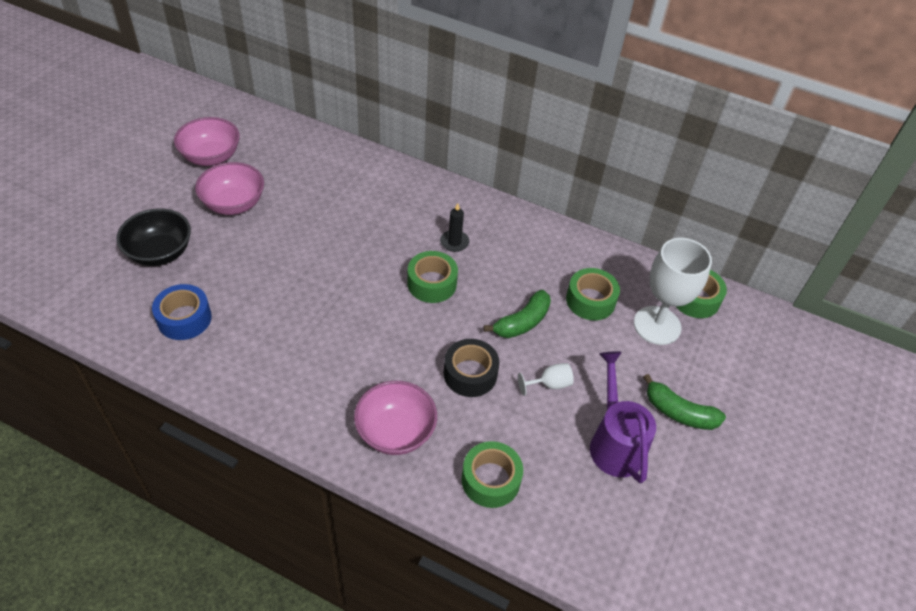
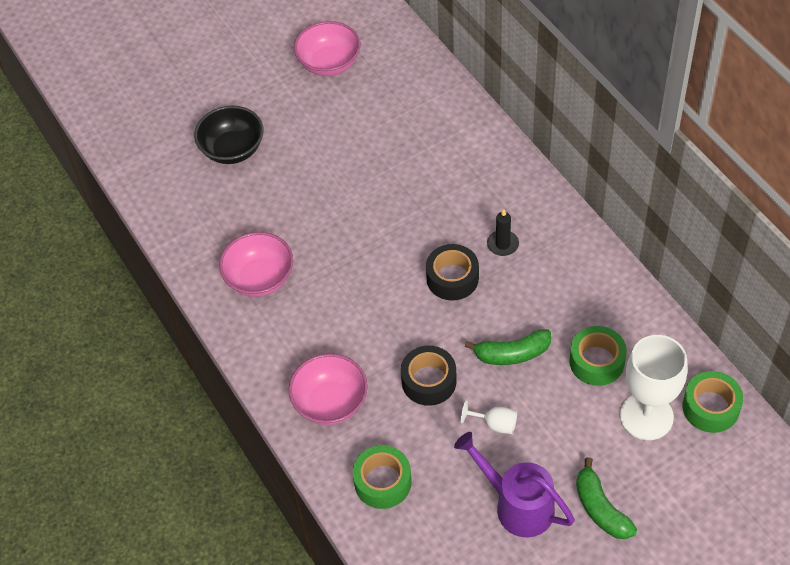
camera: 40 degrees right, 5 degrees up
blue tape [152,284,212,340] -> none
pink bowl [195,162,264,215] -> pink bowl moved to [219,232,293,297]
green tape [407,251,458,303] -> black tape [426,244,479,301]
purple watering can [590,351,656,483] -> purple watering can turned 75 degrees counterclockwise [454,432,575,537]

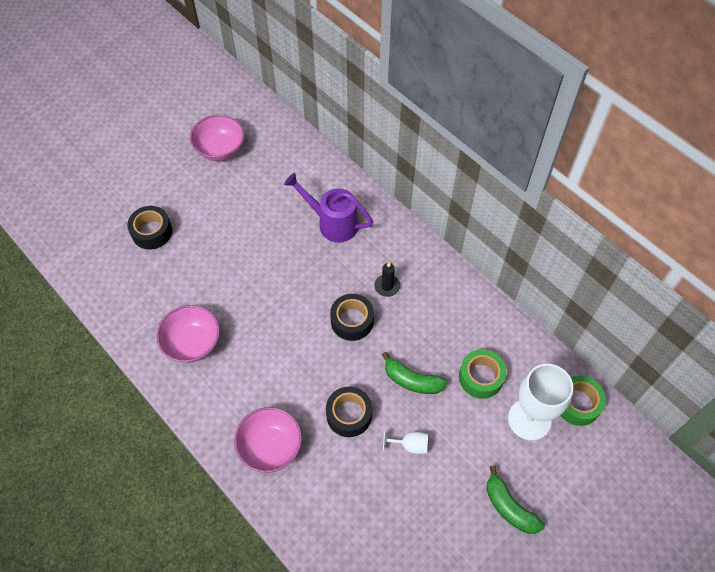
camera: 15 degrees left, 5 degrees up
black bowl [194,106,263,164] -> black tape [127,206,172,250]
green tape [353,445,412,509] -> none
purple watering can [454,432,575,537] -> purple watering can moved to [284,173,373,242]
green banana [465,329,551,365] -> green banana turned 45 degrees clockwise [382,352,448,394]

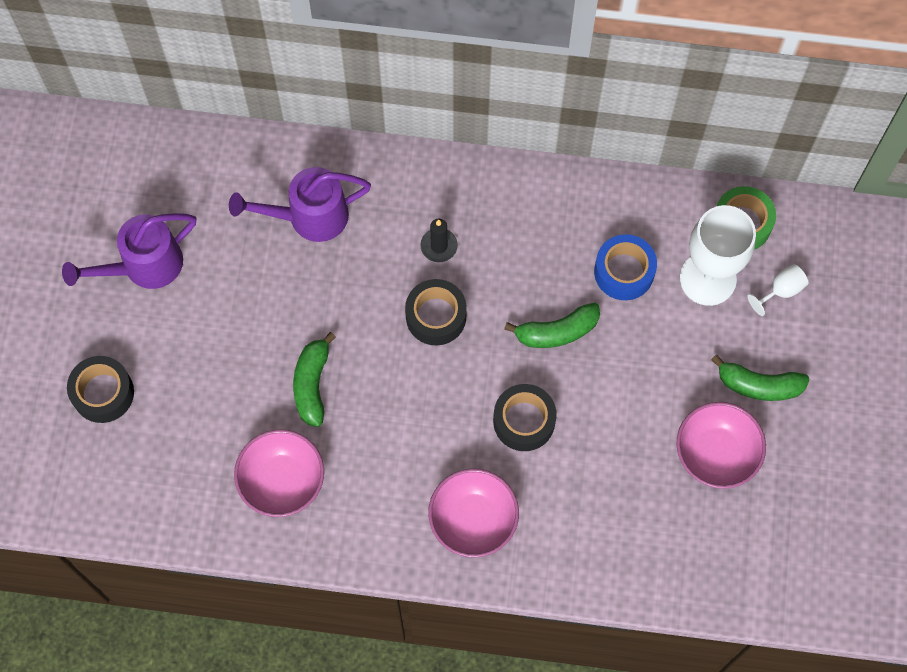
camera: 40 degrees left, 10 degrees up
pink bowl [190,115,245,161] -> pink bowl moved to [676,402,766,489]
white goblet [383,430,428,454] -> white goblet moved to [748,264,809,316]
green tape [459,349,507,399] -> blue tape [594,234,657,300]
none -> purple watering can [62,213,197,289]
none -> green banana [293,332,336,427]

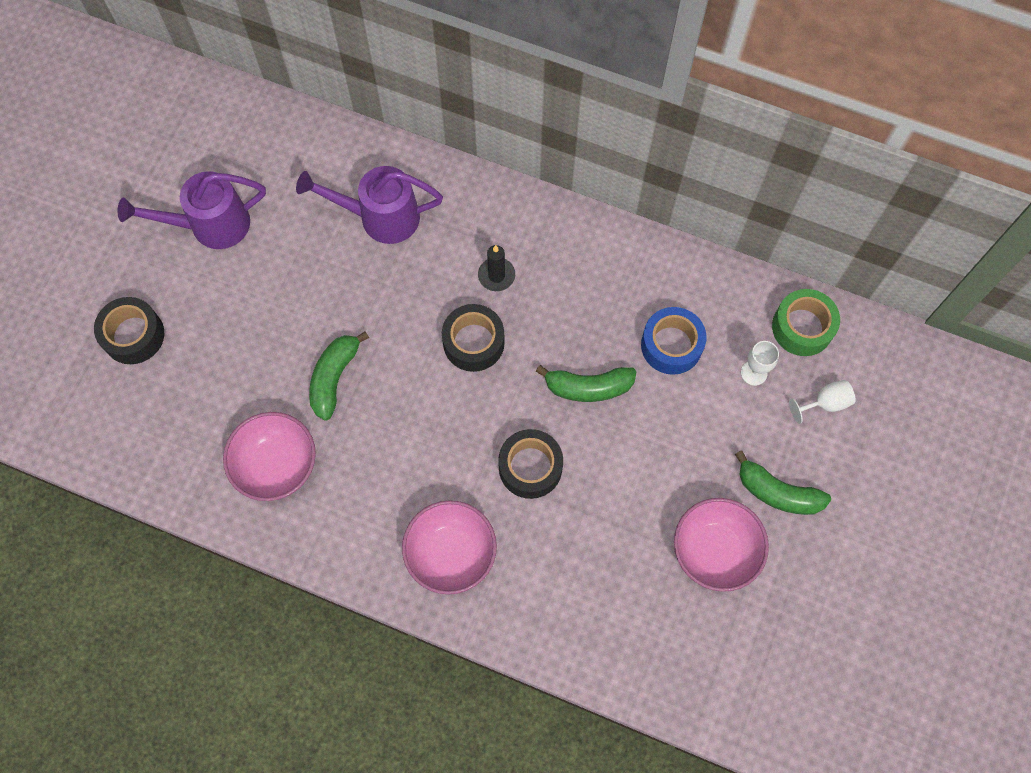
camera: 15 degrees right, 0 degrees up
white goblet [680,205,756,306] -> white goblet [741,341,779,386], size x0.45

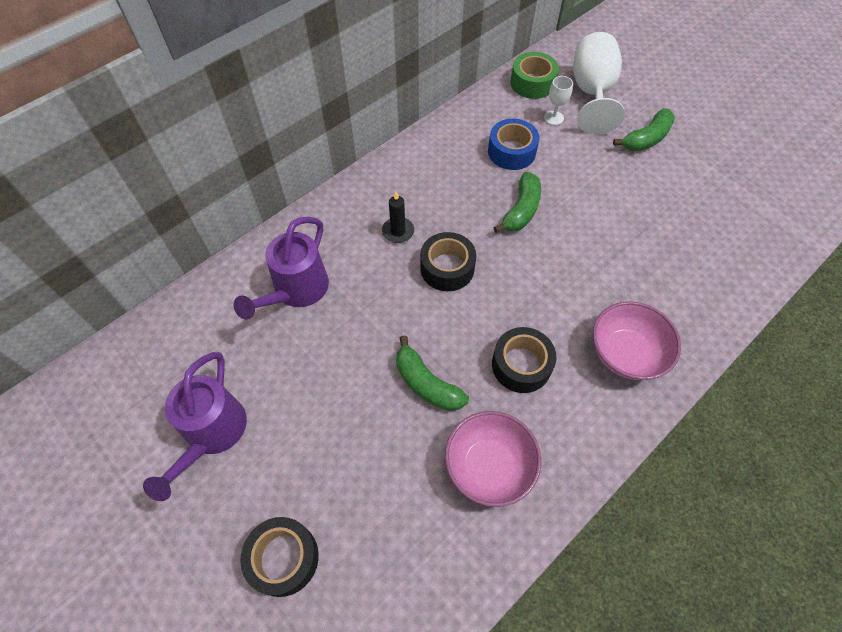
camera: 65 degrees left, 10 degrees down
black tape [498,429,563,499] -> black tape moved to [492,327,556,393]
pink bowl [674,498,769,592] -> none
white goblet [789,380,856,424] -> white goblet [573,32,625,134], size x2.21

